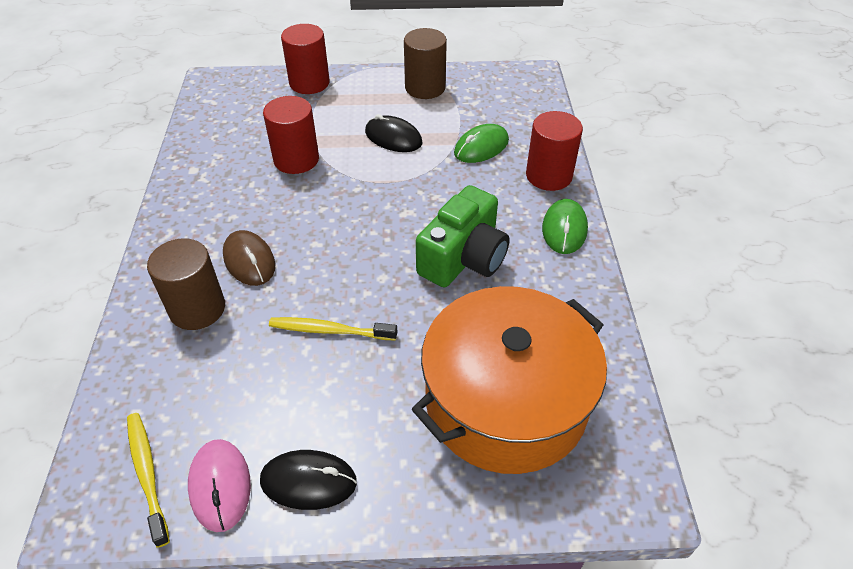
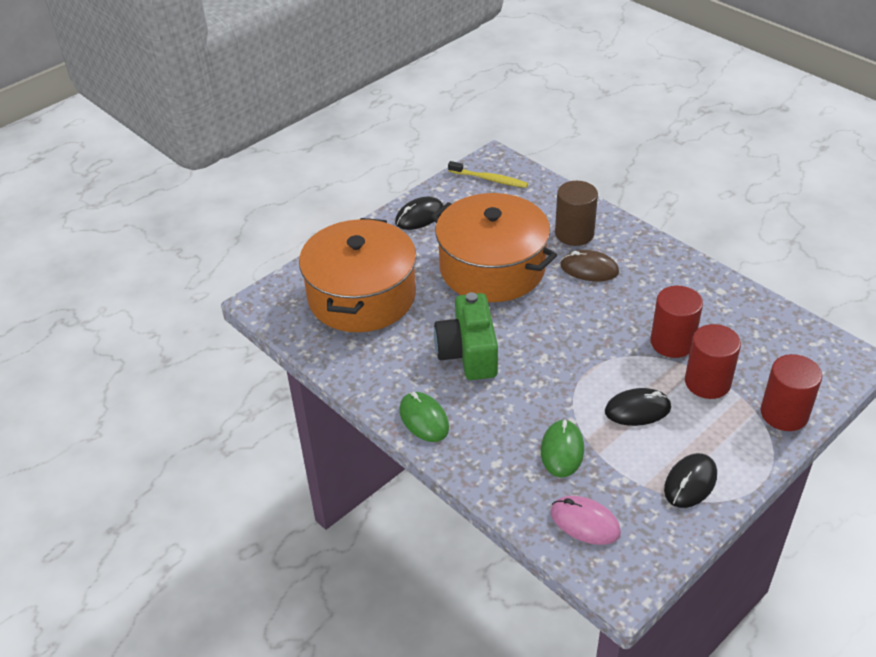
camera: 140 degrees right, 5 degrees down
pink mouse [188,439,251,532] -> pink mouse moved to [550,496,621,545]
yellow toothbrush [269,317,397,341] -> orange pot [431,193,557,302]
brown cylinder [404,28,447,99] -> black mouse [664,453,717,508]
red cylinder [526,111,583,191] -> red cylinder moved to [685,324,741,399]

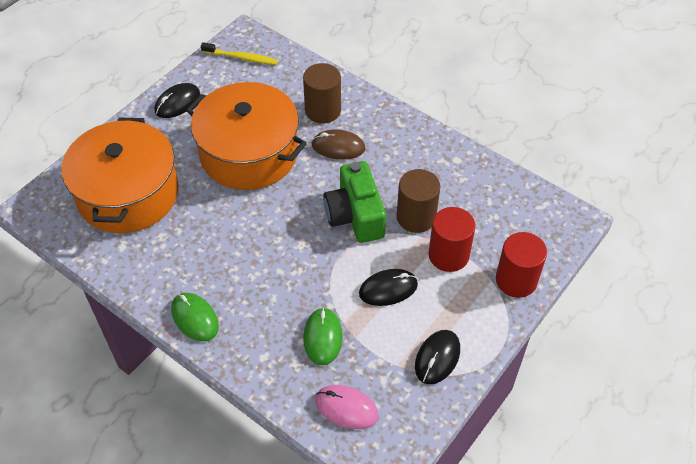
camera: 10 degrees left, 10 degrees up
green camera [434,292,498,380] -> green camera moved to [323,161,386,243]
red cylinder [651,286,703,358] -> brown cylinder [397,169,441,233]

